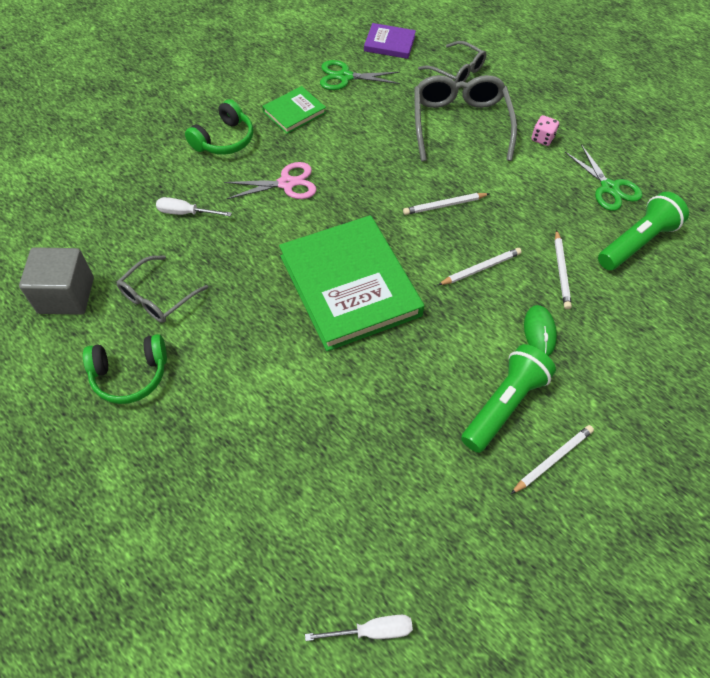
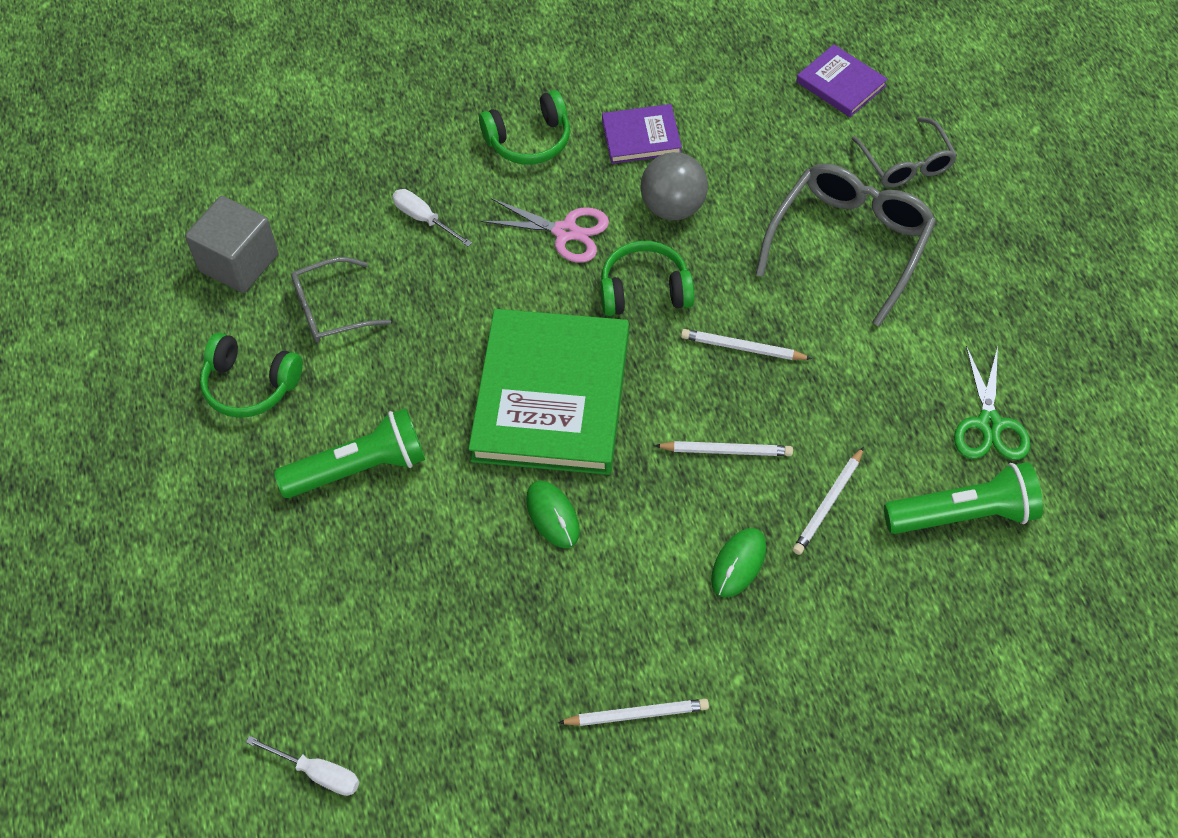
camera: 35 degrees right, 0 degrees up
green book [262,86,326,134] -> purple book [602,104,682,164]
green scissors [320,60,400,90] -> none
green flashlight [461,344,556,453] -> green flashlight moved to [274,408,425,498]
pink dice [531,115,559,146] -> none
none -> green mouse [526,481,580,548]
none -> green headphones [600,241,694,316]
none -> grey ball [640,152,708,220]

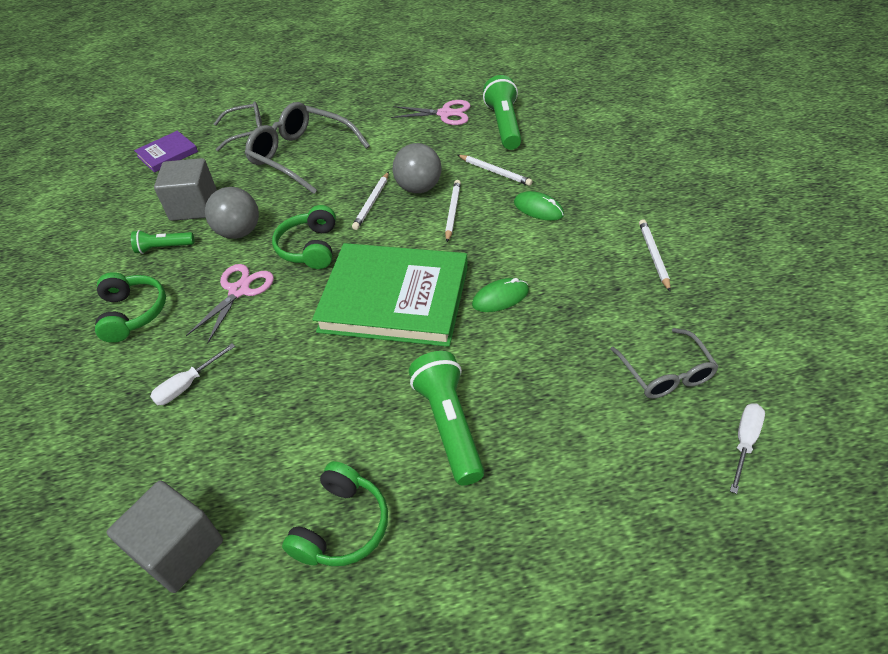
camera: 85 degrees left, 10 degrees down
grey glasses [291,257,391,343] -> grey glasses moved to [610,328,719,399]
purple book [602,104,682,164] -> green flashlight [131,230,194,254]
green scissors [954,346,1030,460] -> pink scissors [391,100,470,125]
none -> grey cube [154,158,217,221]
none -> grey ball [393,143,442,193]

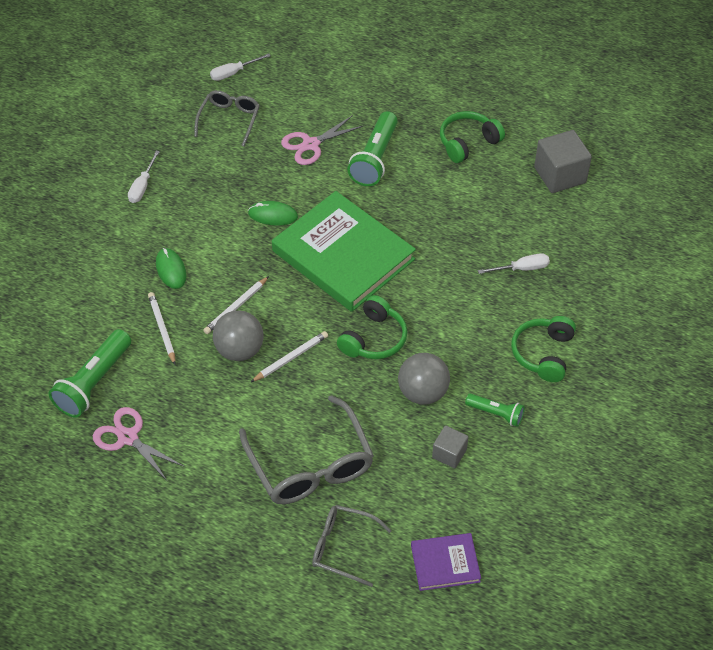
camera: 150 degrees left, 5 degrees up
grey cube [154,158,217,221] -> grey cube [432,426,468,468], size x0.57
pink scissors [186,264,274,343] -> pink scissors moved to [281,115,363,165]
white pencil [639,219,671,292] -> white screwdriver [128,151,160,203]

